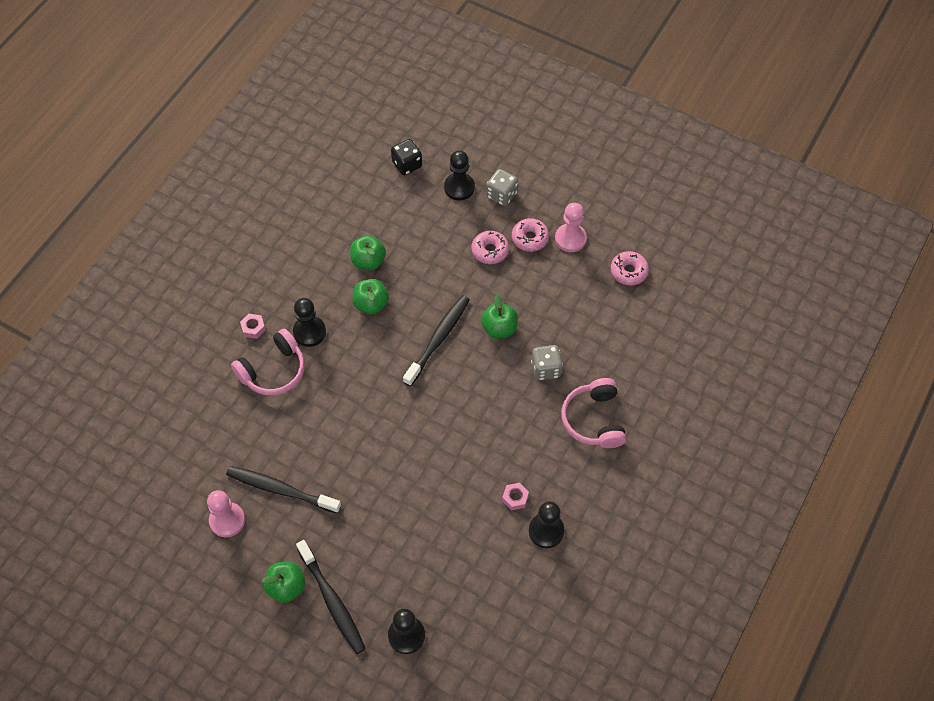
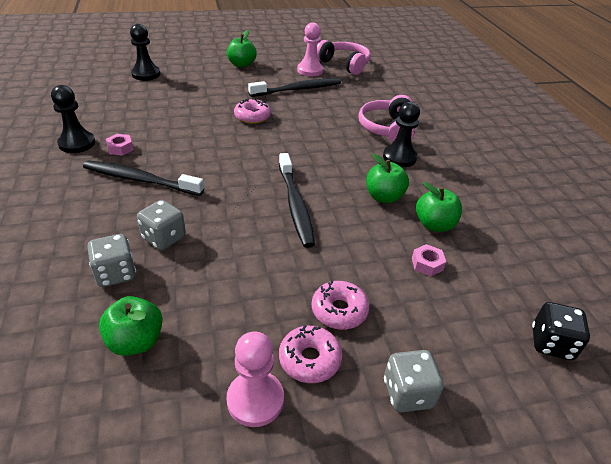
camera: 135 degrees right, 20 degrees down
pink nut [240,314,266,339] -> pink nut moved to [412,244,446,276]
black toothbrush [296,540,366,654] -> black toothbrush moved to [83,161,204,196]
black pawn [444,151,475,200] -> none
green apple [481,294,518,338] -> green apple moved to [99,296,163,356]
pink headphones [561,378,626,448] -> pink headphones moved to [316,40,370,75]
pink donut [611,251,649,286] -> pink donut moved to [234,98,271,124]
none -> grey dice [87,234,136,287]

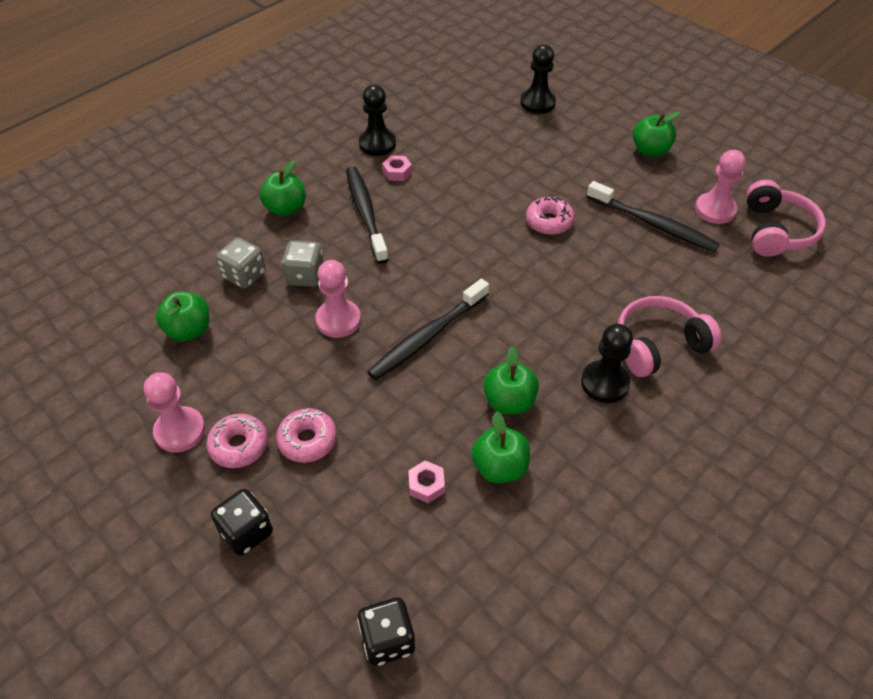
camera: 60 degrees right, 10 degrees up
grey dice [384,350,444,413] -> black dice [211,489,273,556]
none -> green apple [260,160,306,216]
none -> pink pawn [315,260,361,338]

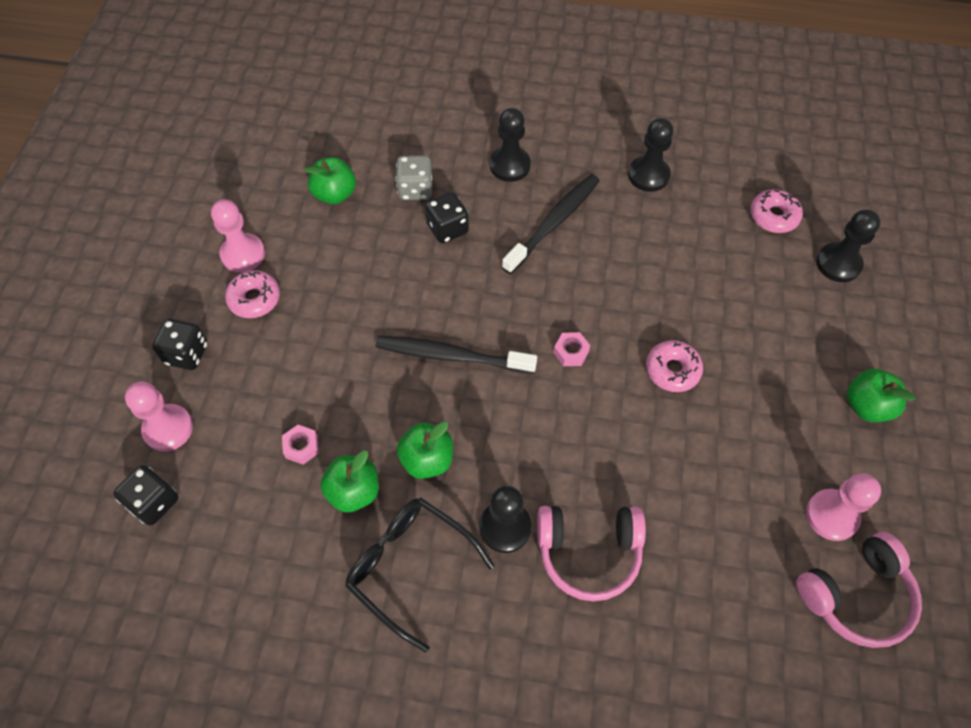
camera: 55 degrees right, 10 degrees up
green apple [260,160,306,216] -> black pawn [490,108,531,182]
pink donut [276,408,337,463] -> pink donut moved to [750,189,803,233]
grey dice [281,240,324,287] -> black dice [425,192,469,243]
pink pawn [315,260,361,338] -> pink pawn moved to [125,382,193,452]
pink nut [382,155,412,181] -> pink nut moved to [553,332,590,366]
black toothbrush [587,181,720,252] -> none
pink headphones [618,296,722,377] -> pink headphones turned 150 degrees clockwise [537,506,646,601]
none -> black glasses [345,498,494,653]

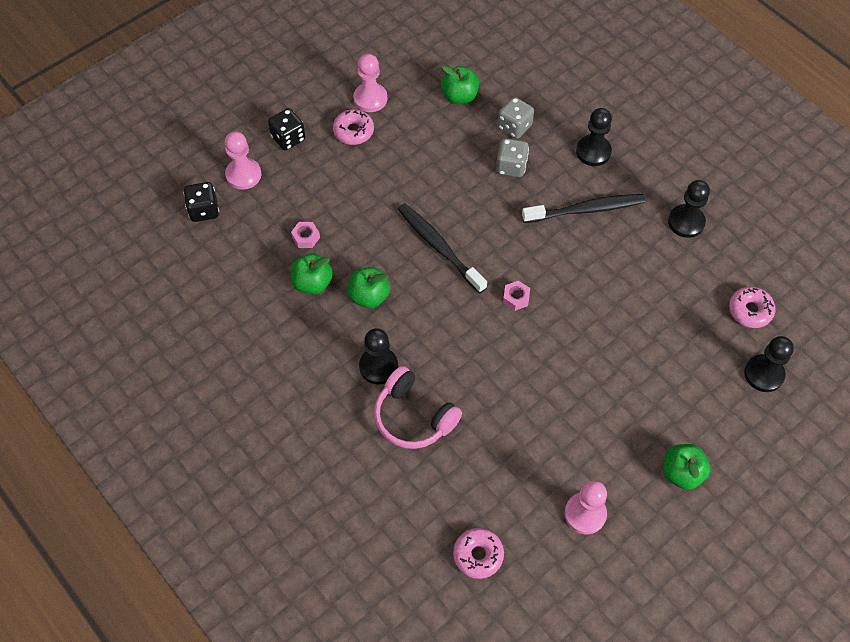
camera: 40 degrees right, 0 degrees up
black glasses [345,498,494,653] -> none
black dice [425,192,469,243] -> grey dice [496,138,529,177]
pink donut [646,340,703,392] -> pink donut moved to [453,528,504,579]
pink headphones [796,532,922,648] -> none

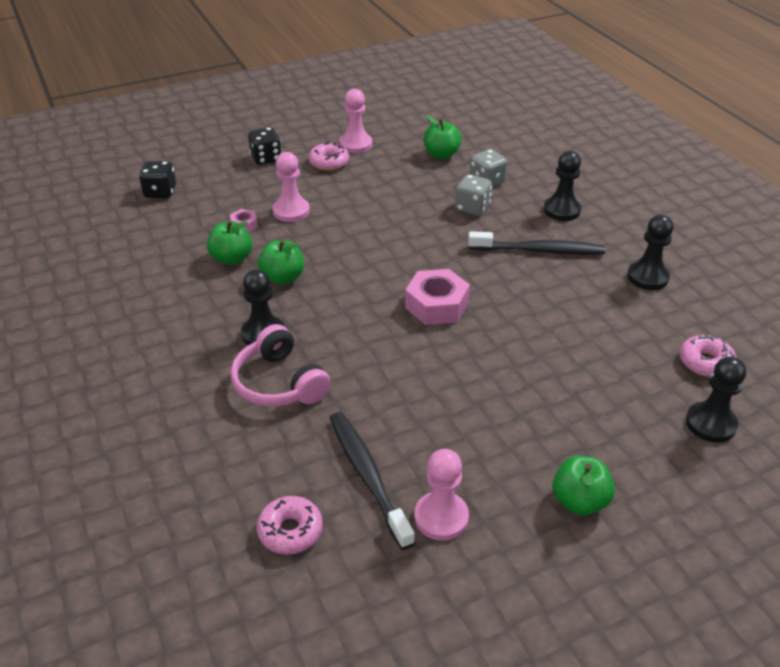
camera: 15 degrees right, 20 degrees down
pink pawn [225,132,261,190] -> pink pawn moved to [273,152,310,222]
black toothbrush [398,203,487,293] -> black toothbrush moved to [330,412,415,550]
pink nut [503,281,530,311] -> pink nut [405,269,470,325], size x1.98

